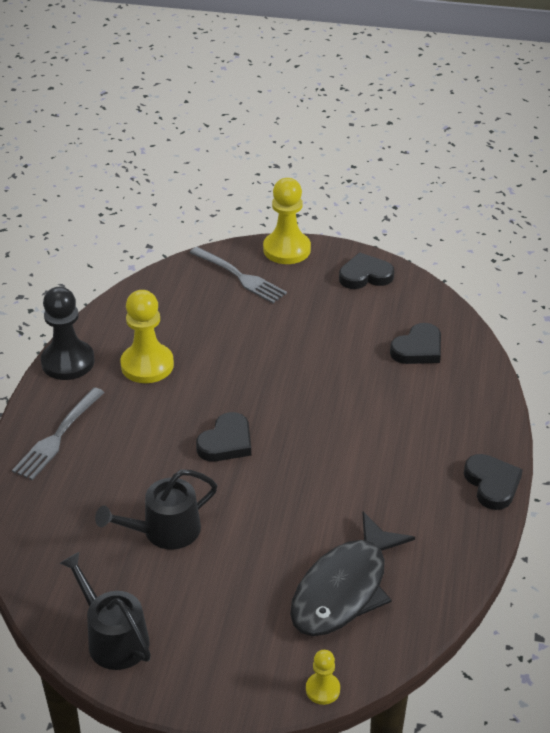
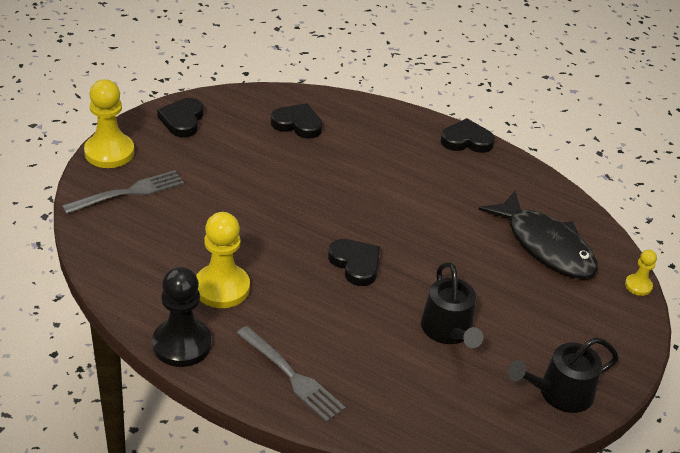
camera: 75 degrees left, 0 degrees up
black heart [390,323,441,364] -> black heart turned 45 degrees counterclockwise [271,103,323,139]

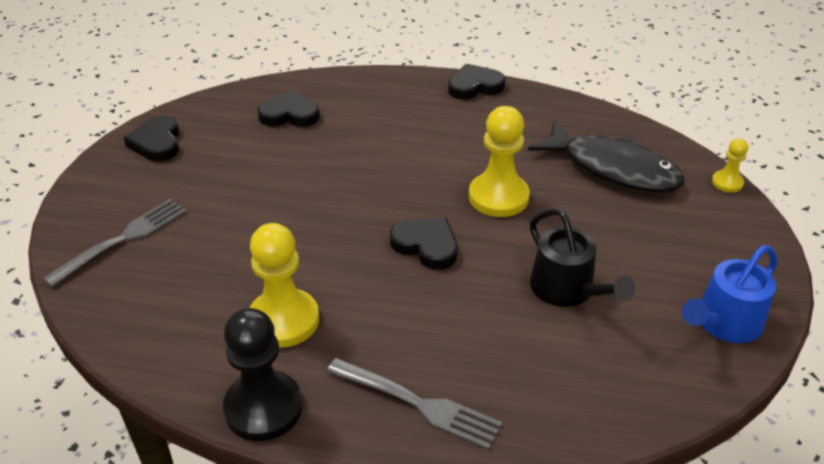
camera: 15 degrees left, 0 degrees up
yellow pawn [84,79,134,168] -> yellow pawn moved to [469,106,530,217]
black watering can [508,337,619,413] -> blue watering can [682,245,777,343]

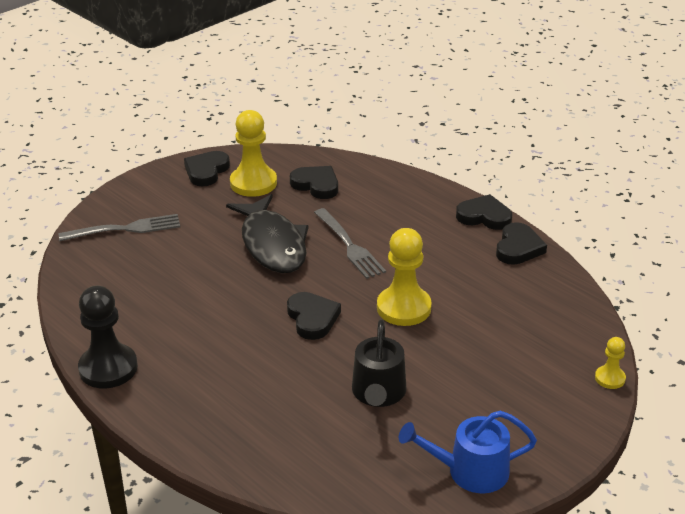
camera: 35 degrees right, 5 degrees down
yellow pawn [249,223,319,348] -> yellow pawn moved to [230,110,277,197]
grey fork [327,358,502,450] -> grey fork moved to [314,208,386,279]
black fish [528,120,685,193] -> black fish moved to [226,194,309,273]
none -> black heart [496,222,547,265]

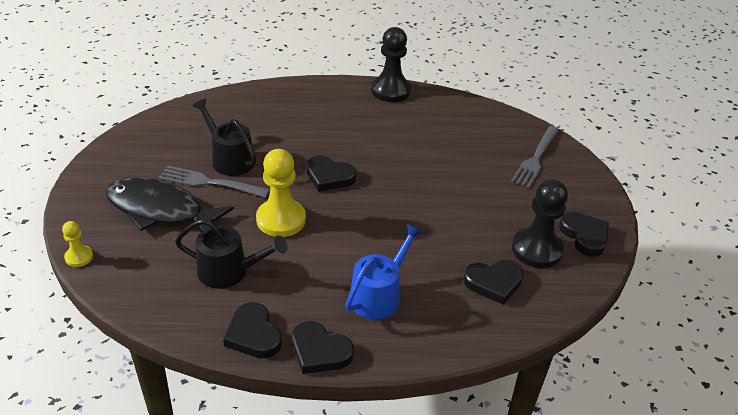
camera: 130 degrees right, 5 degrees up
black fish [226,194,309,273] -> black fish moved to [105,177,234,231]
yellow pawn [230,110,277,197] -> black pawn [512,179,568,268]
grey fork [314,208,386,279] -> grey fork moved to [158,165,270,198]
blue watering can [399,410,537,493] -> blue watering can moved to [345,224,423,320]
black heart [456,194,512,230] -> black heart turned 60 degrees clockwise [292,321,354,374]
none -> black watering can [175,219,288,289]

